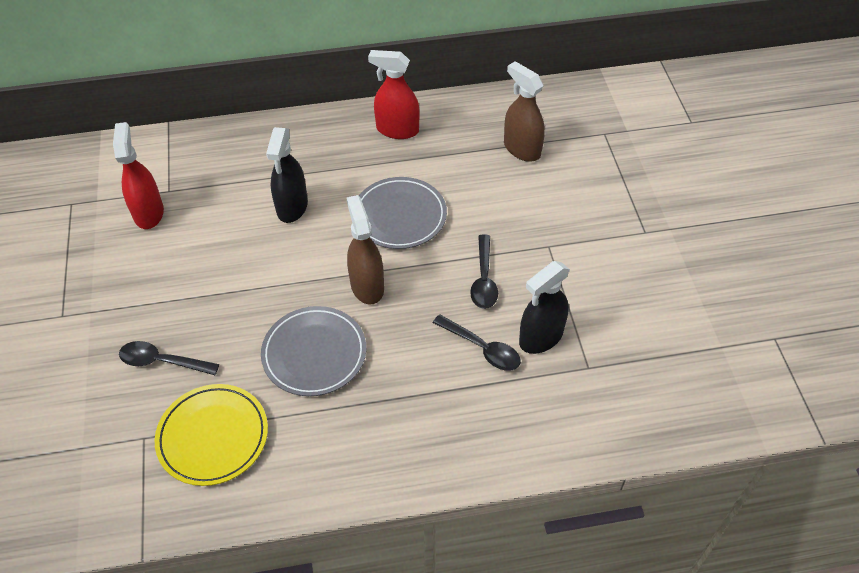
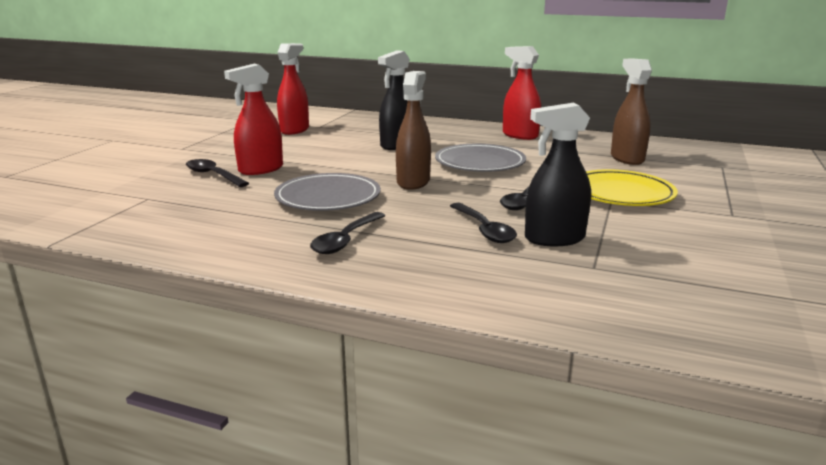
camera: 30 degrees right, 30 degrees down
yellow plate [155,384,268,486] -> yellow plate moved to [586,170,678,206]
none -> red spray bottle [224,63,283,175]
none -> black spoon [310,212,386,254]

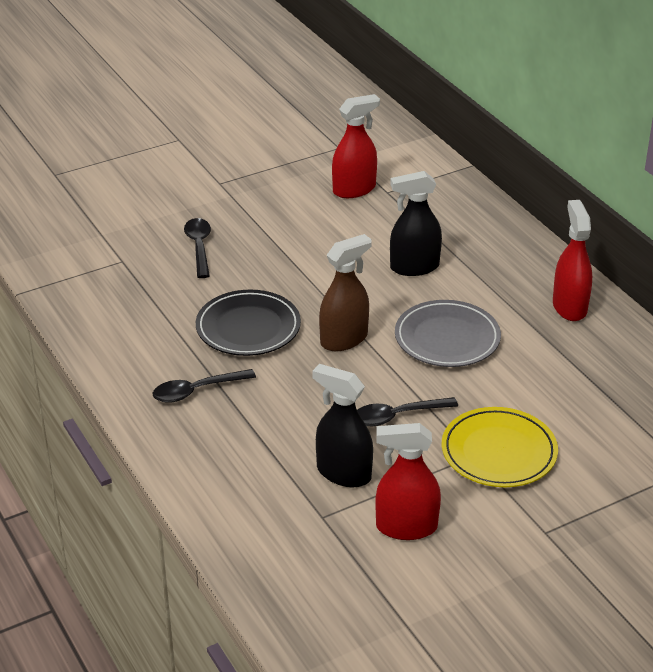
camera: 40 degrees right, 15 degrees up
red spray bottle [224,63,283,175] -> red spray bottle moved to [375,423,441,540]
grey plate [274,173,381,211] -> black plate [196,290,301,356]
black spoon [450,203,517,243] -> none
brown spray bottle [611,58,652,165] -> none

